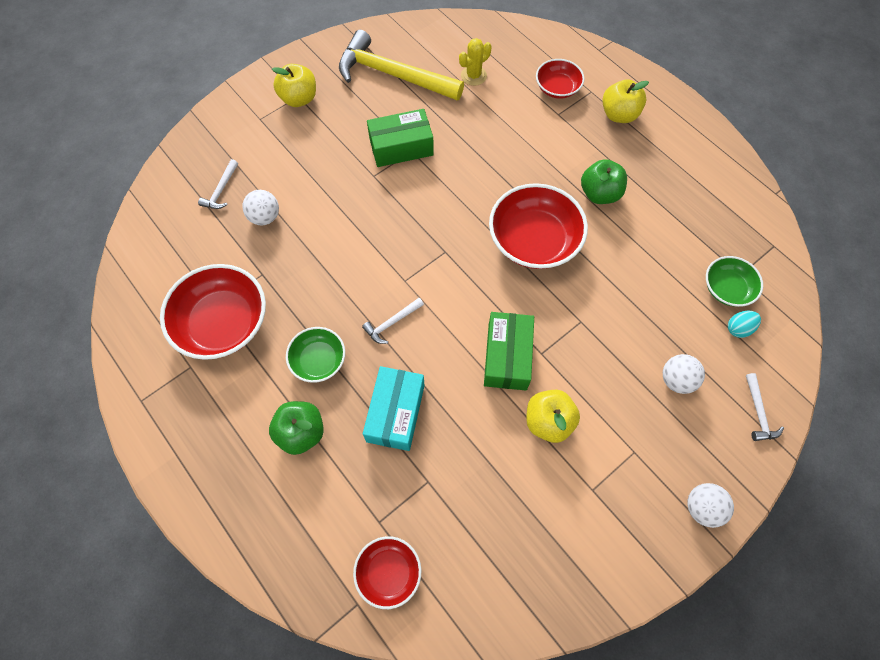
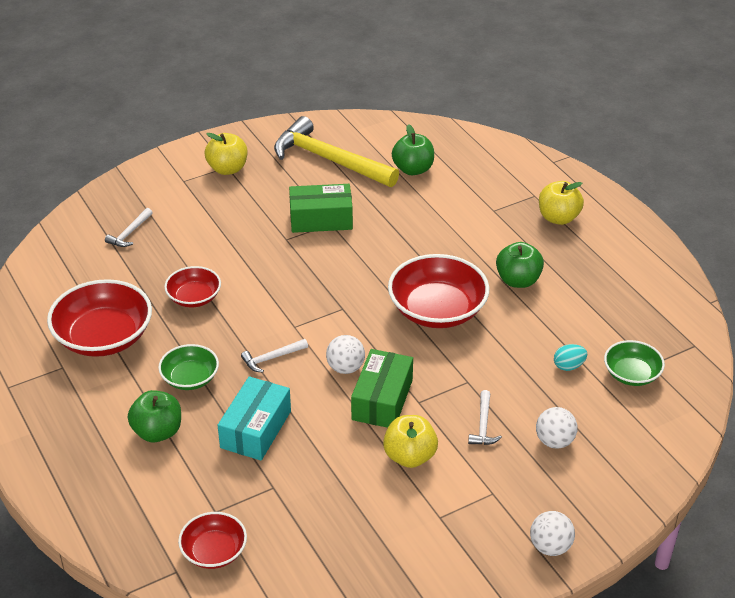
camera: 10 degrees right, 25 degrees down
white ball [242,190,279,226] -> white ball moved to [326,335,365,374]
yellow cactus [459,38,492,86] -> green apple [392,124,434,175]
red bowl [536,59,584,99] -> red bowl moved to [164,266,221,307]
turquoise egg [728,311,761,338] -> turquoise egg moved to [554,344,587,371]
white hammer [746,373,784,441] -> white hammer moved to [468,390,502,445]

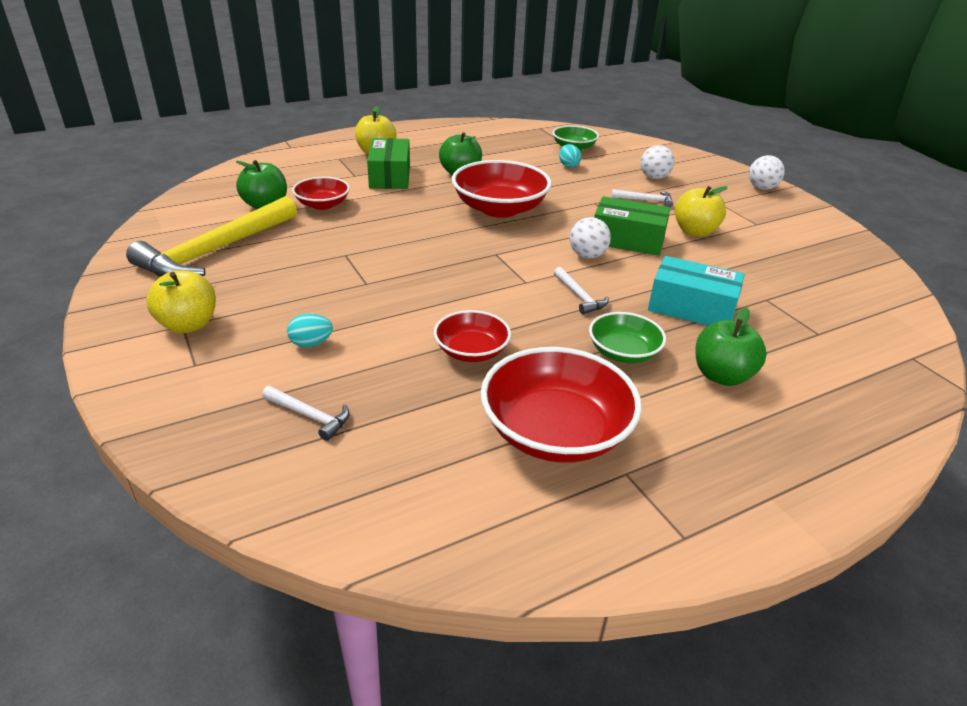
camera: 90 degrees left, 5 degrees down
red bowl [178,512,247,569] -> red bowl moved to [292,177,350,210]
green box [289,184,353,233] -> green box moved to [367,138,410,189]
none -> turquoise egg [287,313,333,347]

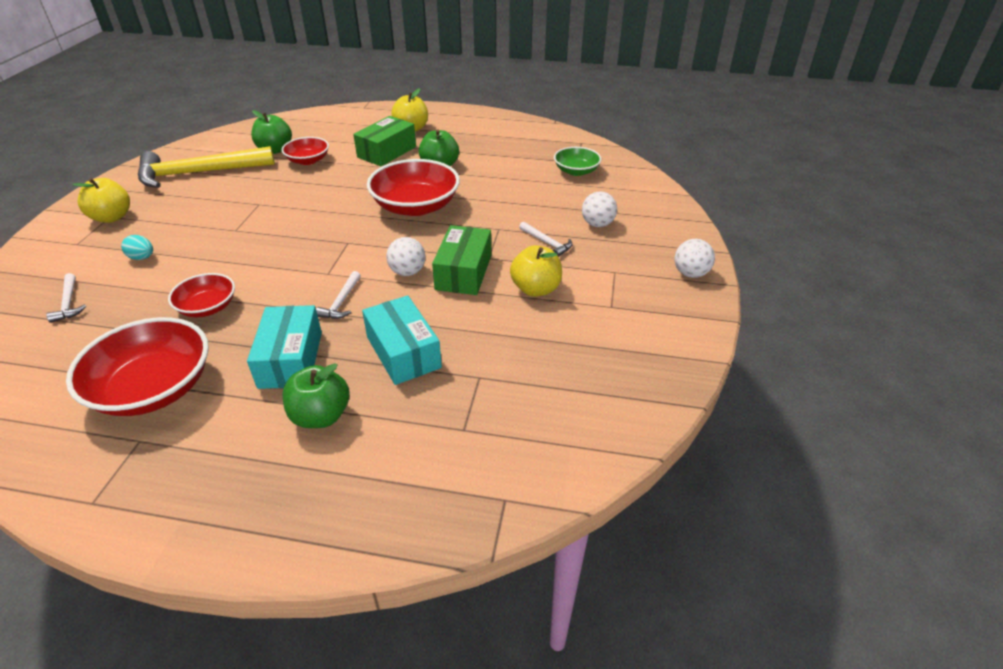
camera: 40 degrees right, 5 degrees up
turquoise egg [559,144,582,168] -> none
green bowl [589,312,666,363] -> turquoise box [247,305,322,389]
green box [594,196,670,256] -> green box turned 45 degrees clockwise [432,225,491,295]

